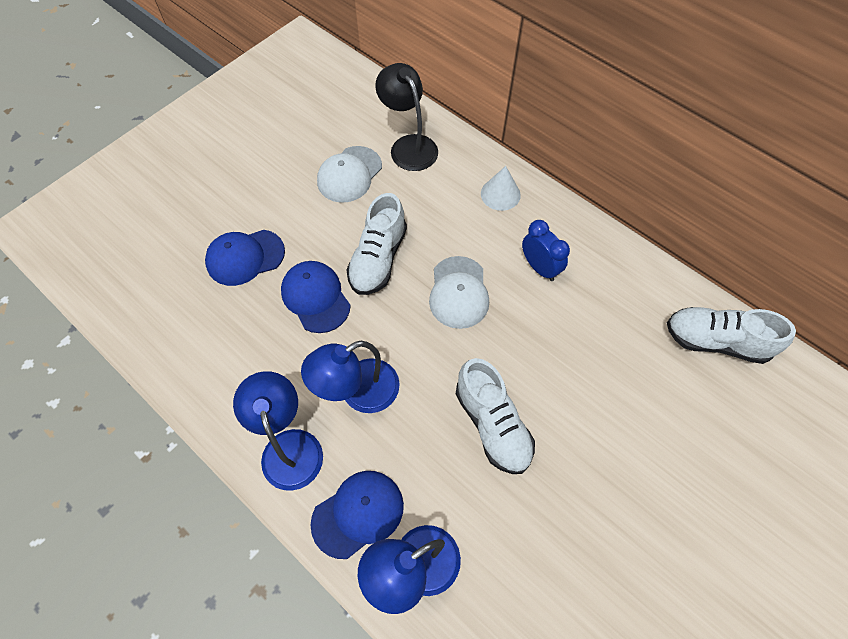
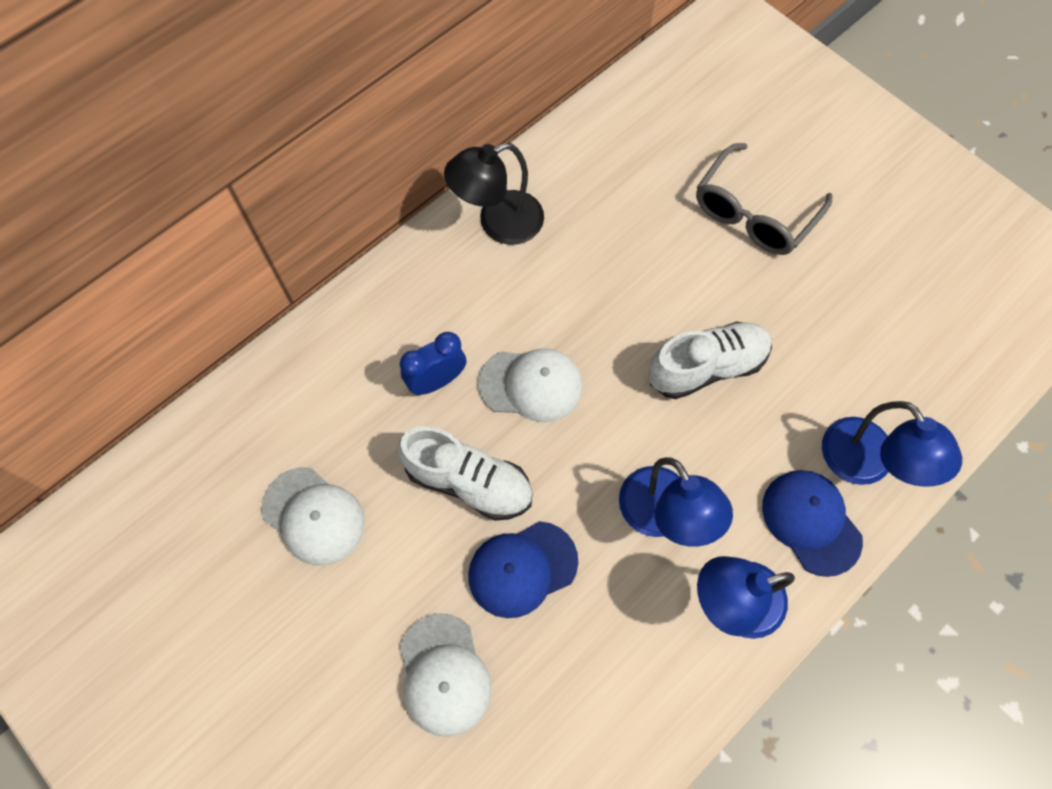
camera: 85 degrees left, 5 degrees up
blue cap [205,230,285,286] -> white cap [399,613,492,737]
black lamp [375,63,438,171] -> black lamp moved to [444,143,544,245]
white cone [481,166,521,211] -> none
blue clock [522,220,570,281] -> blue clock moved to [400,332,466,395]
white shoe [667,307,796,364] -> none
none -> grey glasses [696,143,833,255]

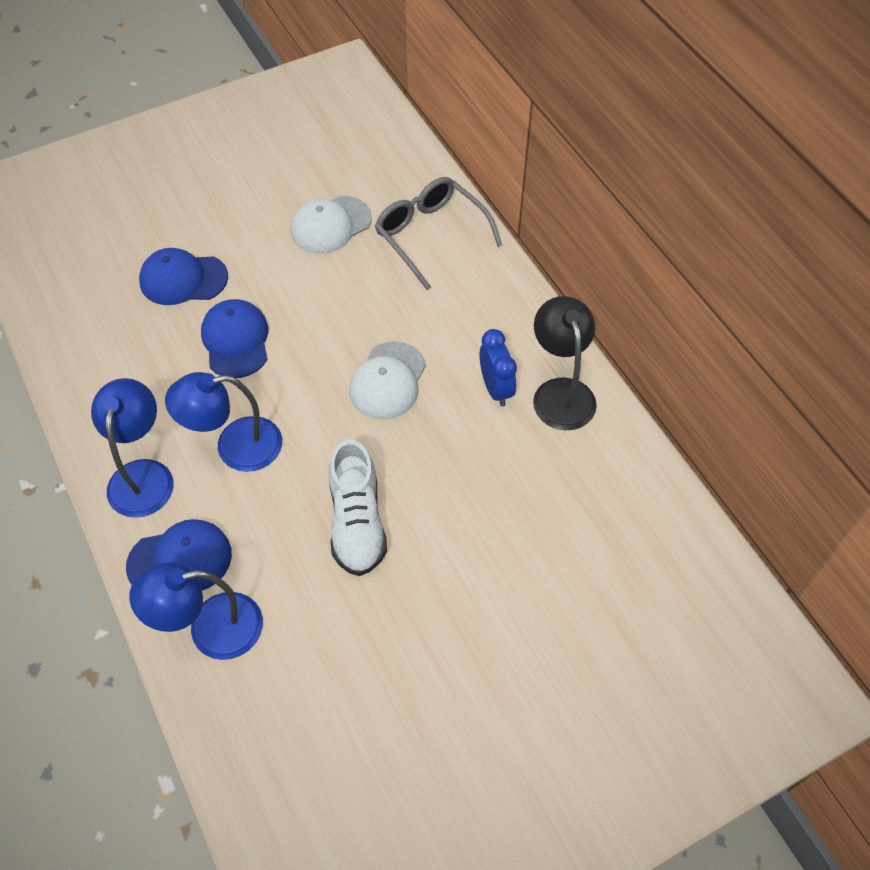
camera: 105 degrees right, 10 degrees down
white shoe [397,426,533,521] -> none
white cap [399,613,492,737] -> blue cap [139,248,228,305]
blue clock [400,332,466,395] -> blue clock moved to [480,329,517,407]
grey glasses [696,143,833,255] -> grey glasses moved to [375,177,502,290]

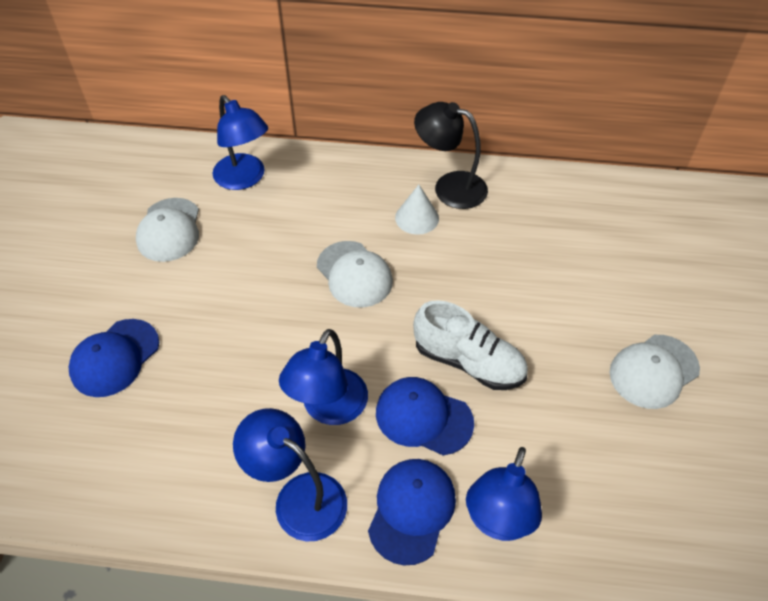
camera: 55 degrees left, 5 degrees down
blue cap [201,299,268,378] -> blue cap moved to [376,377,474,455]
grey glasses [375,177,502,290] -> blue lamp [212,95,268,190]
blue clock [480,329,517,407] -> white cone [395,185,439,235]
none -> white cap [610,335,700,409]

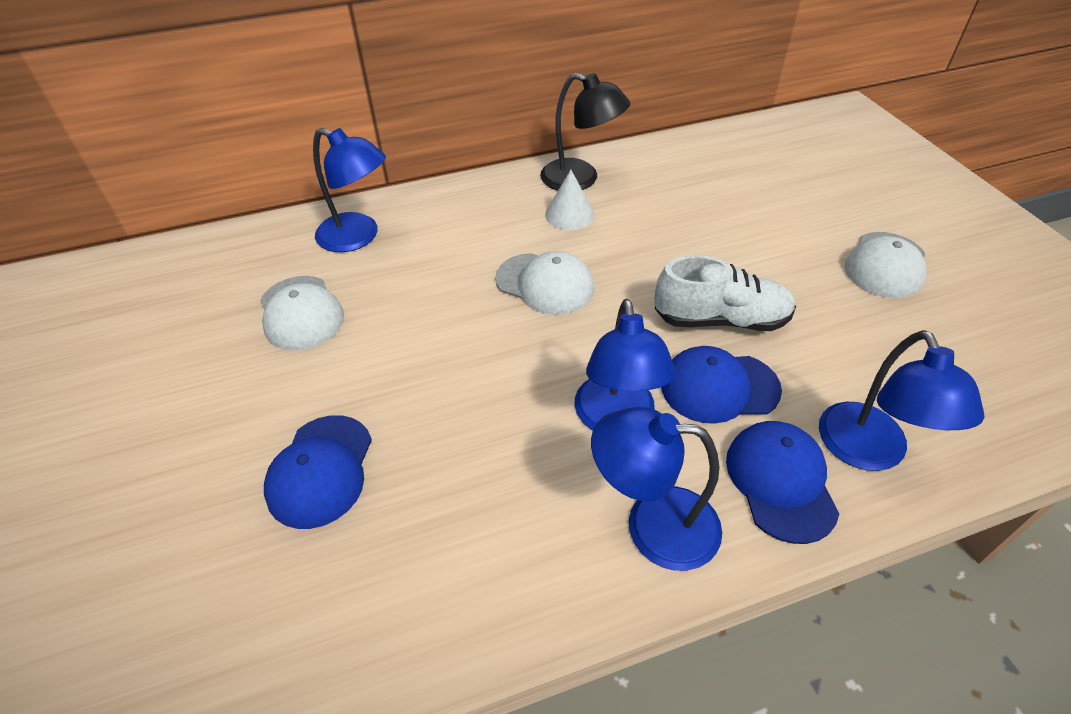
camera: 25 degrees left, 5 degrees down
black lamp [414,102,488,209] -> black lamp turned 150 degrees counterclockwise [540,73,630,191]

